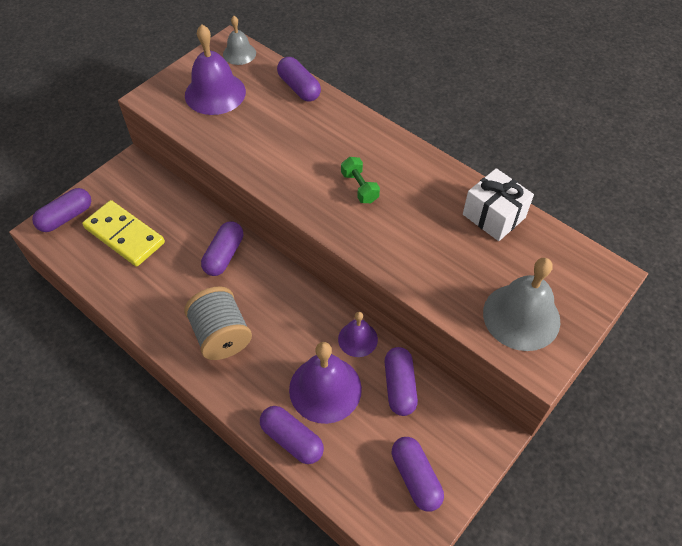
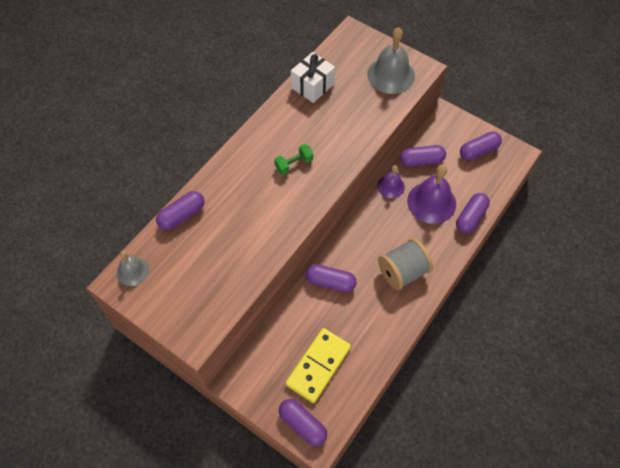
camera: 95 degrees left, 5 degrees up
purple bell [185,24,246,115] -> none

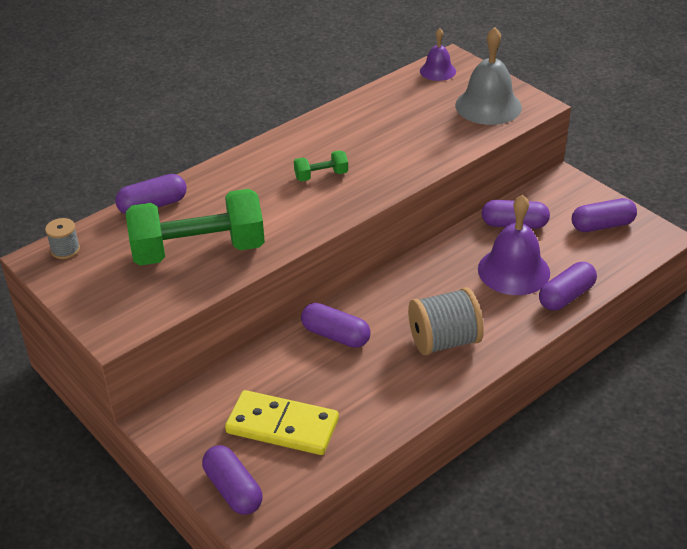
camera: 15 degrees right, 20 degrees down
grey bell [117,251,149,286] -> grey spool [45,218,80,259]
yellow domino [286,328,351,403] -> yellow domino turned 60 degrees clockwise [225,390,339,455]
white gift [291,52,335,103] -> none
purple bell [377,165,405,198] -> purple bell moved to [420,28,456,81]
none -> green dumbbell [126,189,265,266]

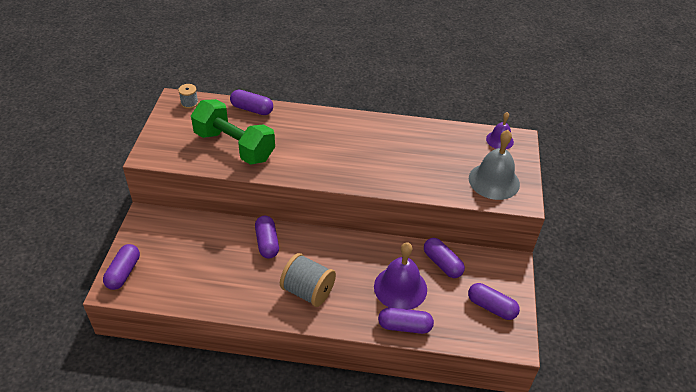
camera: 45 degrees right, 5 degrees up
yellow domino [225,390,339,455] -> none
green dumbbell [294,150,348,182] -> none

